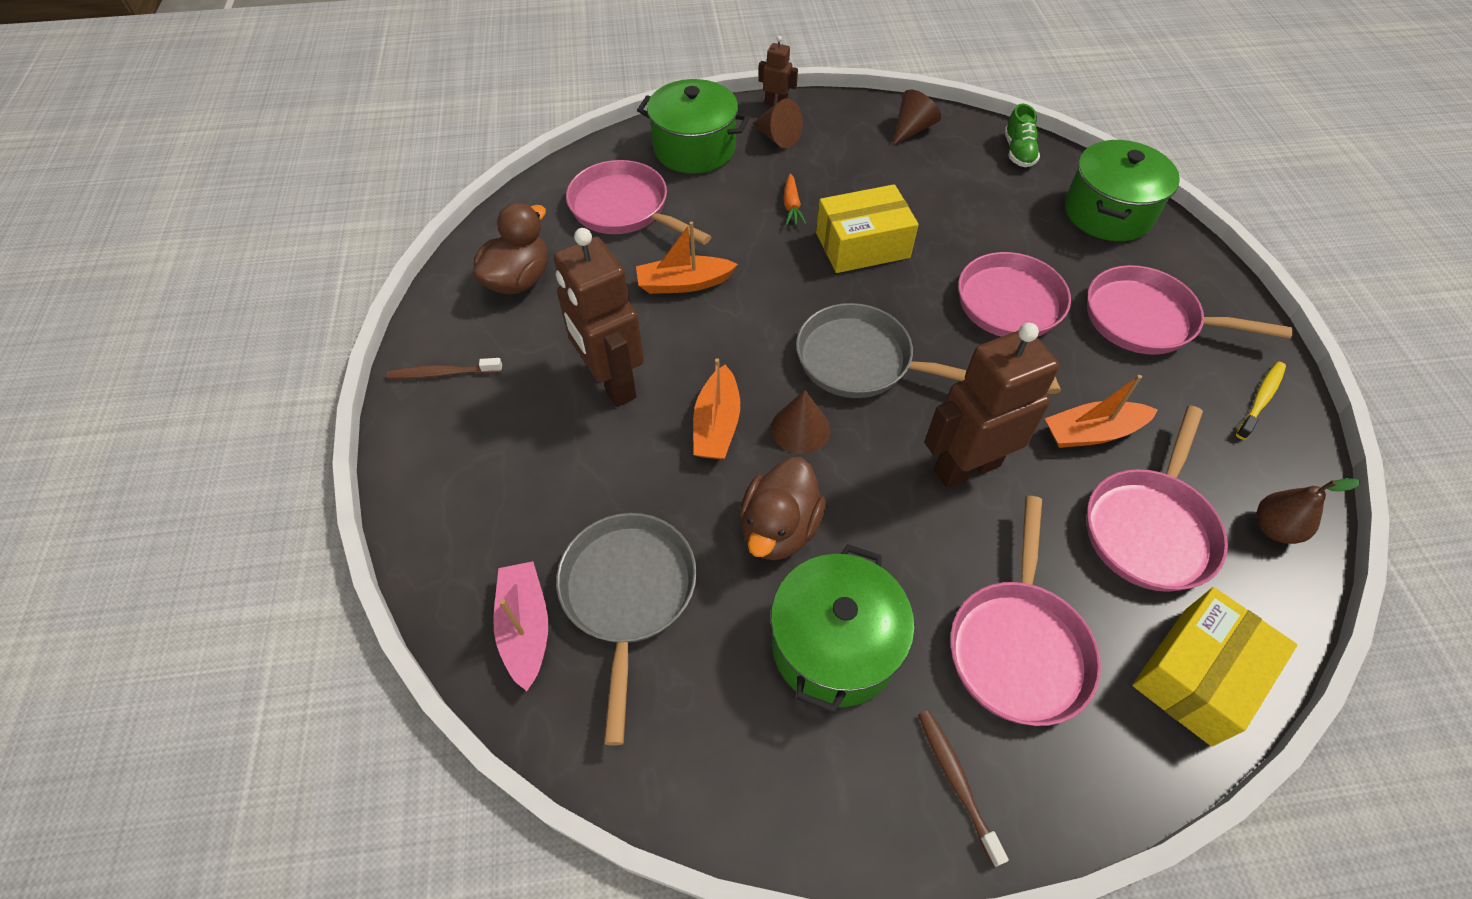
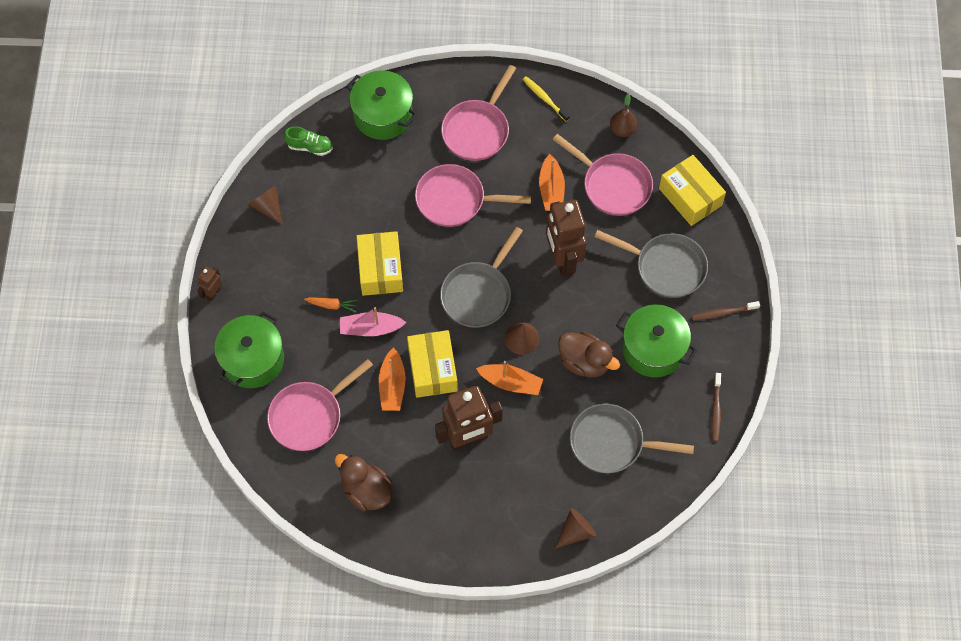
camera: 80 degrees left, 10 degrees up
brown toothbrush [387,358,503,379] -> brown toothbrush moved to [711,373,721,442]
pink boat [494,561,548,691] -> pink boat moved to [340,307,407,336]
brown cone [752,98,803,148] -> brown cone moved to [555,508,596,549]
pink pan [950,496,1101,726] -> grey pan [594,230,708,298]
none -> yellow box [407,330,458,398]

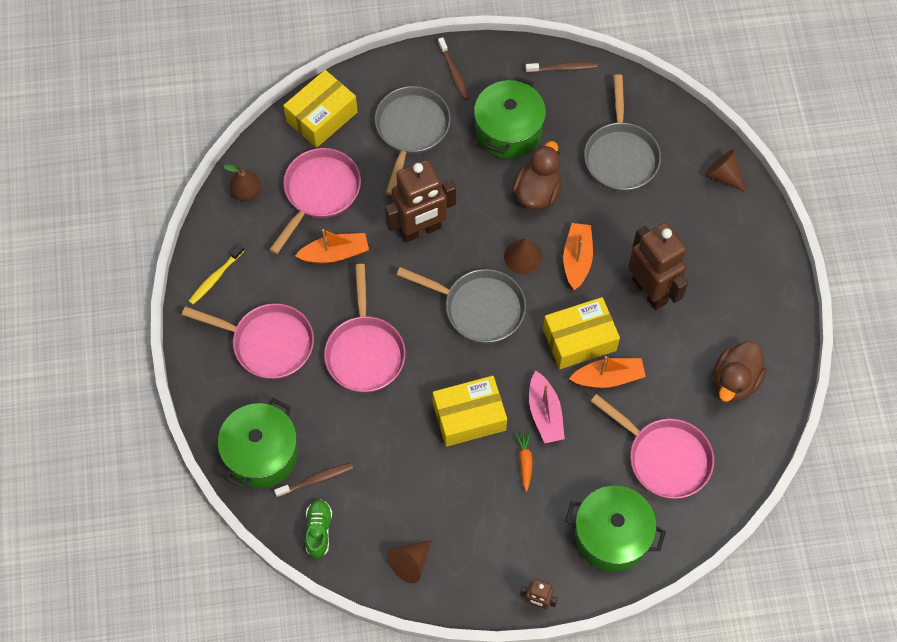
camera: 100 degrees left, 0 degrees up
none -> brown toothbrush [274,463,353,498]

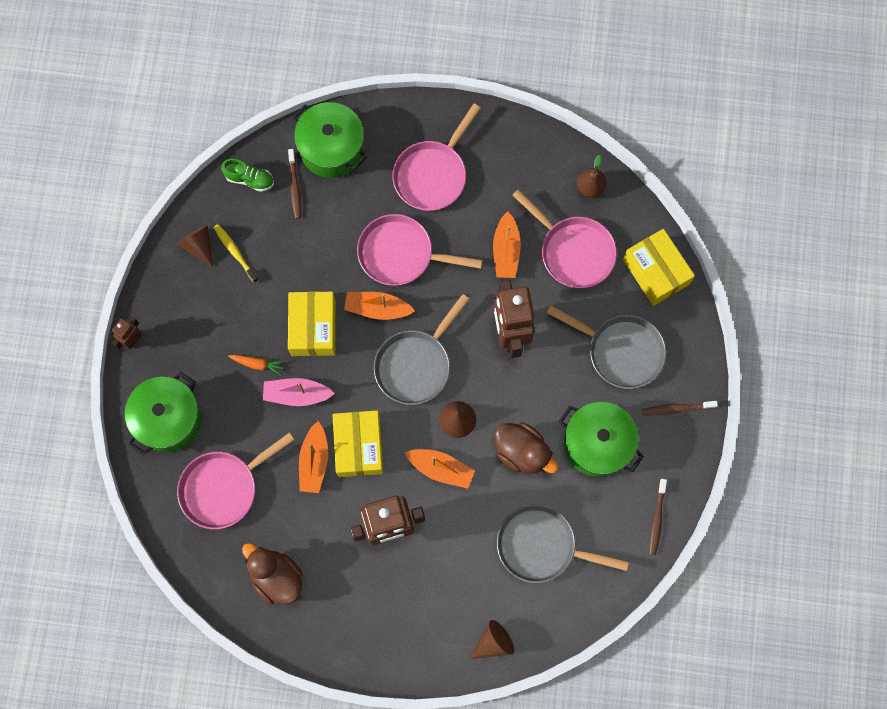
camera: 105 degrees right, 10 degrees up
yellow toothbrush [189,244,244,304] -> yellow toothbrush moved to [214,224,259,283]
none -> orange boat [344,292,415,320]

